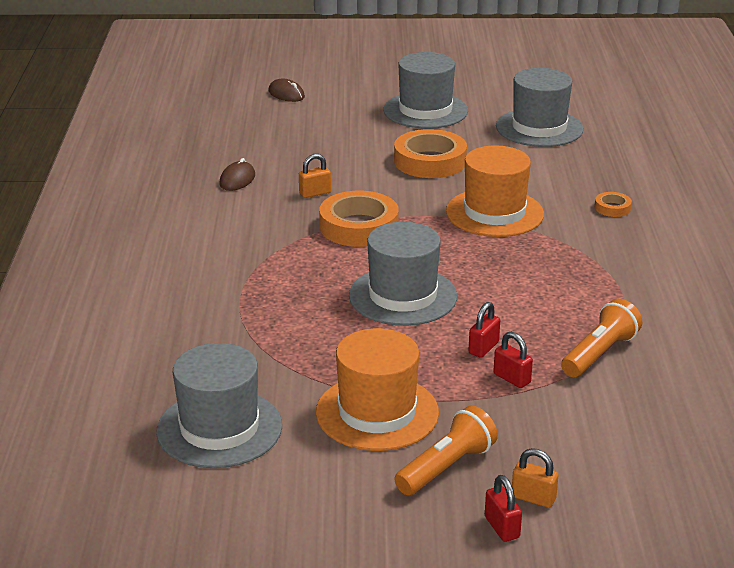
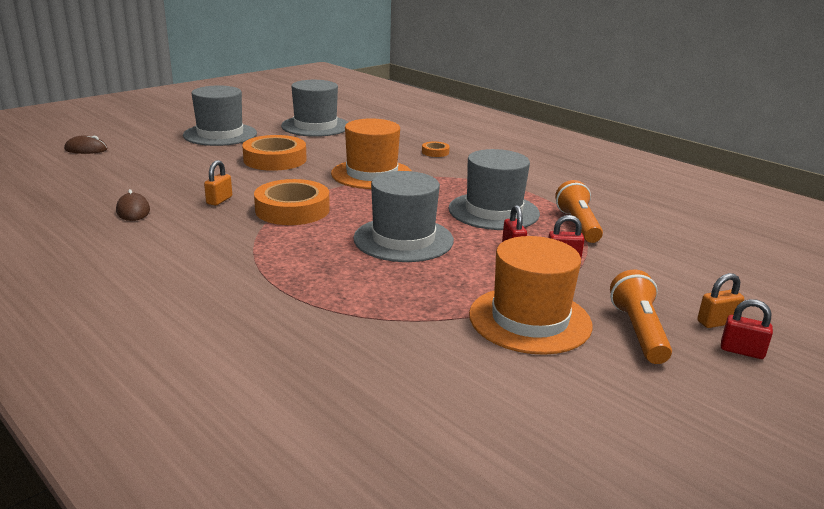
camera: 45 degrees left, 5 degrees down
grey hat [156,343,282,468] -> grey hat moved to [448,149,540,230]

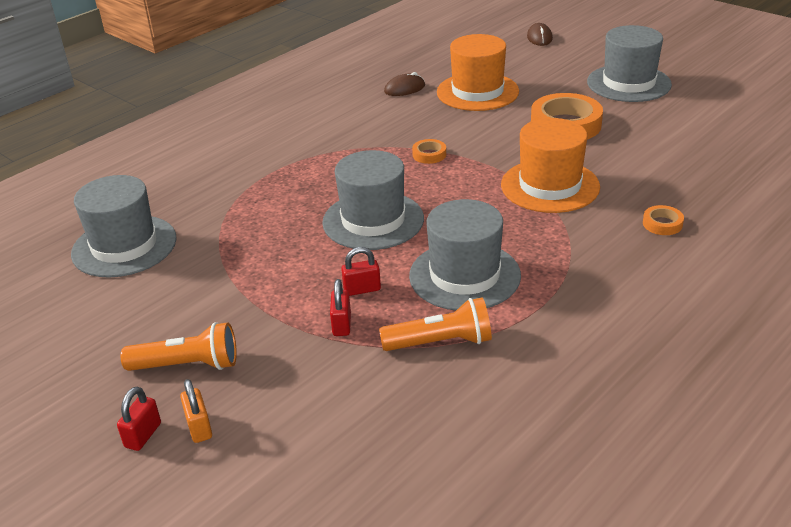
camera: 90 degrees right, 10 degrees up
orange padlock [204,160,232,206] -> none
orange tape [254,179,330,225] -> orange tape [412,139,446,164], size x0.47
grey hat [281,80,348,137] -> grey hat moved to [71,175,177,278]
orange hat [469,236,592,355] -> orange hat moved to [437,34,519,111]

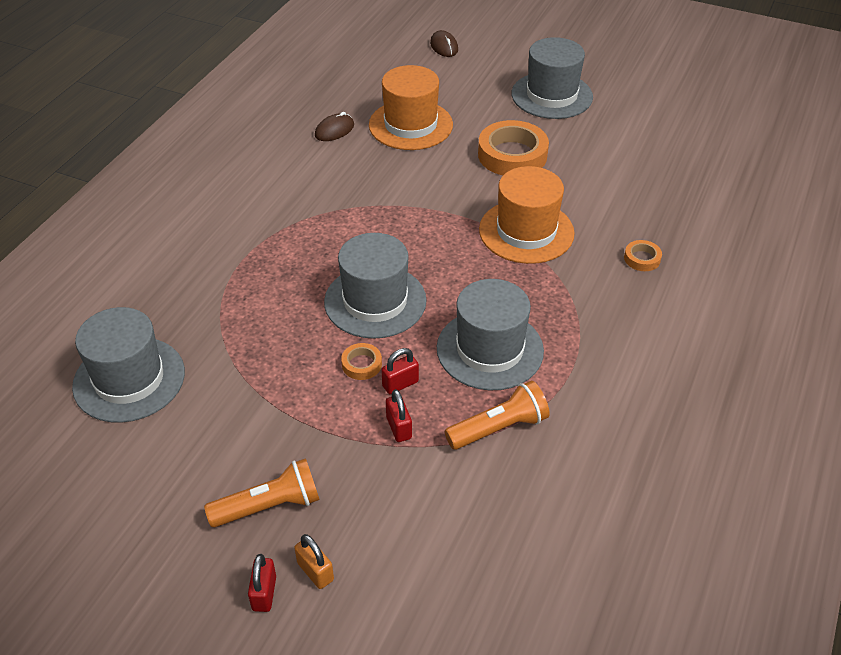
camera: 20 degrees left, 10 degrees up
orange tape [412,139,446,164] -> orange tape moved to [341,343,382,380]

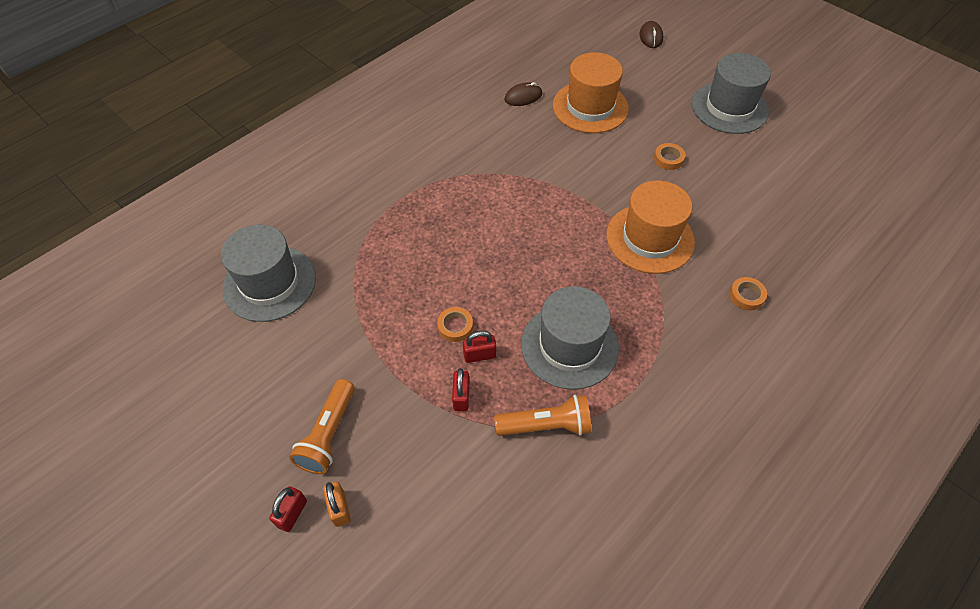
camera: 20 degrees right, 10 degrees up
orange flashlight [204,458,320,527] -> orange flashlight turned 105 degrees clockwise [289,379,355,474]
grey hat [324,233,427,339] -> none
orange tape [478,120,549,175] -> orange tape [654,143,685,170], size x0.47

